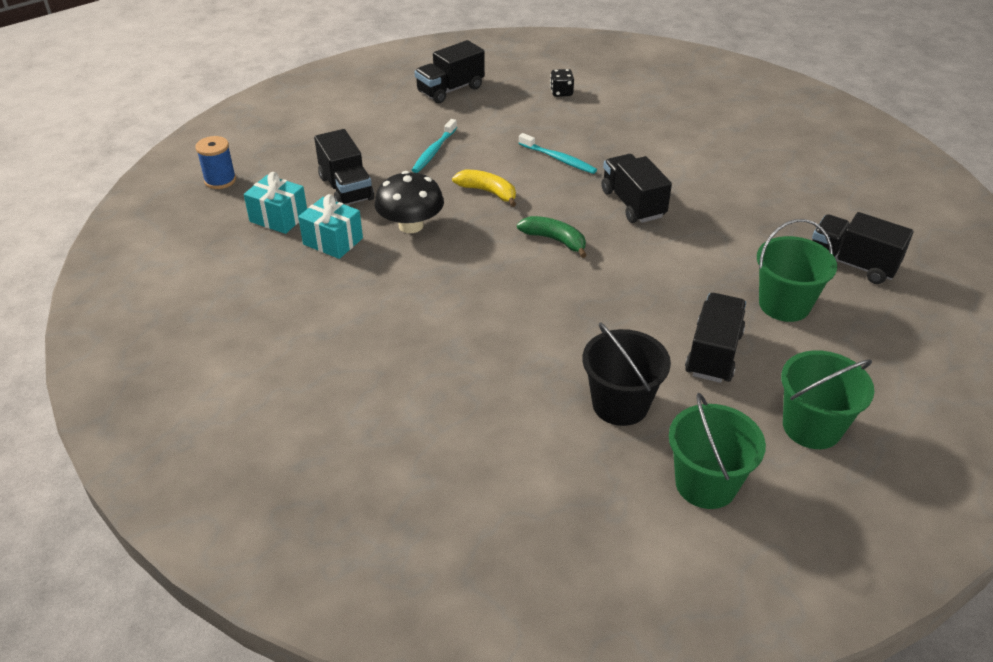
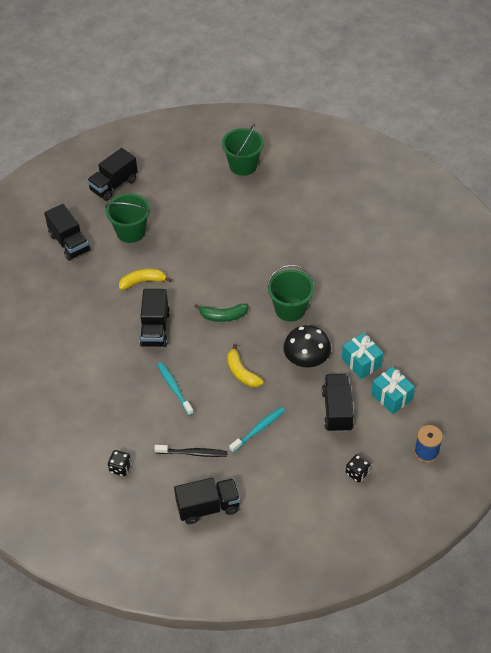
camera: 155 degrees left, 10 degrees up
green banana [517,216,587,258] -> green banana turned 60 degrees counterclockwise [194,303,249,322]
black bucket [583,322,671,426] -> none
black truck [685,293,746,383] -> black truck moved to [87,148,138,201]
green bucket [781,350,874,449] -> green bucket moved to [267,265,315,322]
none -> yellow banana [119,269,172,290]
none -> black toothbrush [154,445,228,457]
none -> black dice [346,454,371,482]

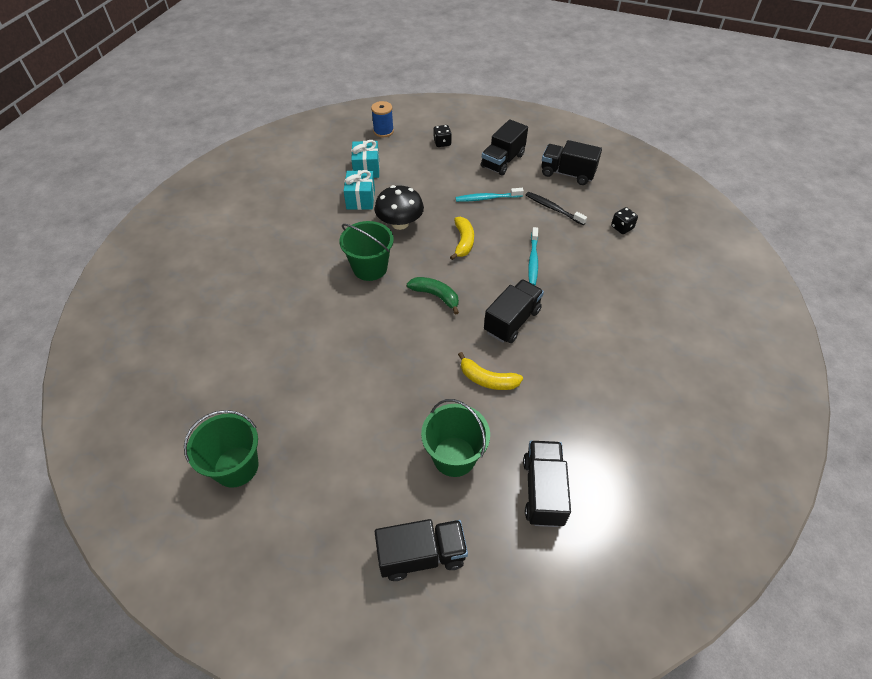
camera: 145 degrees left, 0 degrees up
black truck [322,374,354,432] -> black truck moved to [481,119,528,175]

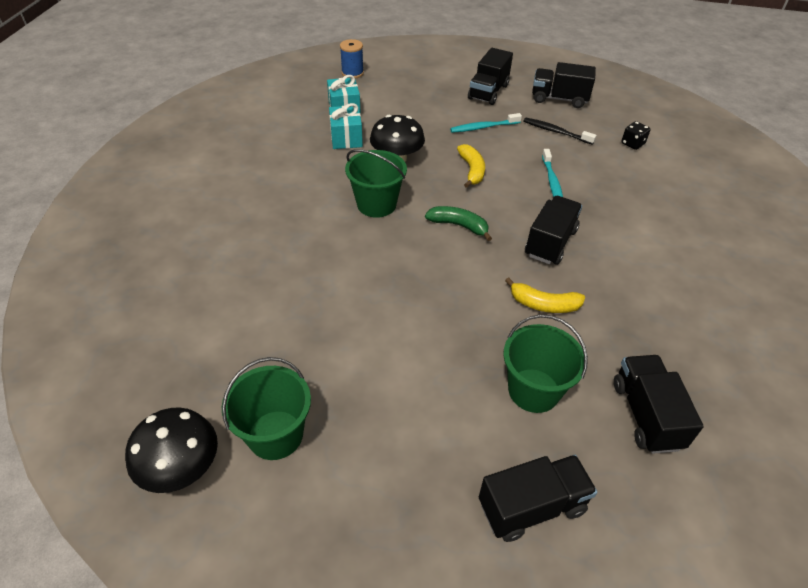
camera: 10 degrees left, 5 degrees down
black dice [433,125,452,147] -> none
none -> black mushroom [125,407,218,493]

